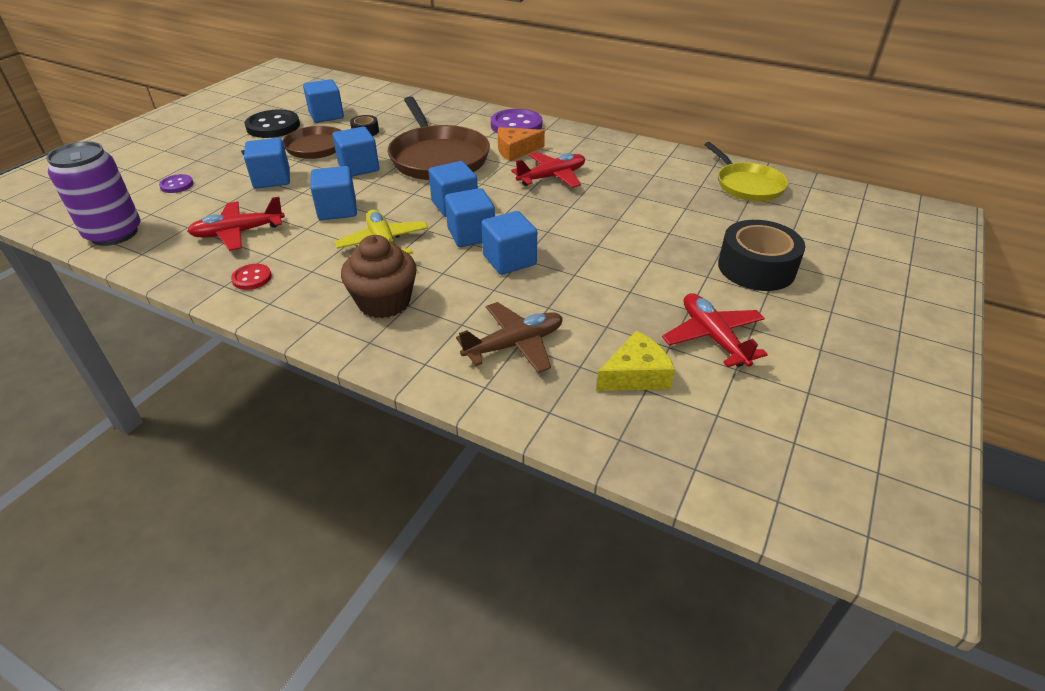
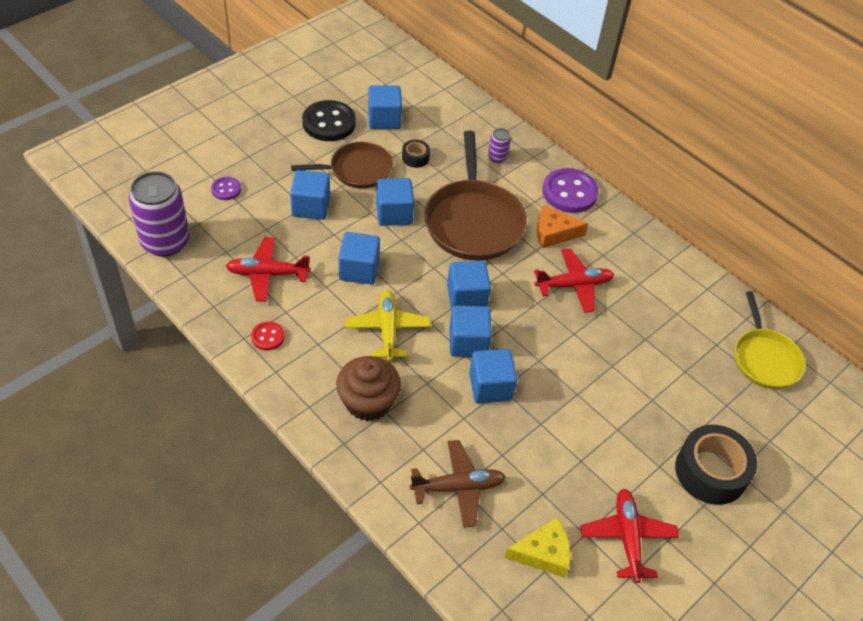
camera: 15 degrees right, 10 degrees up
none -> purple can [488,128,511,163]

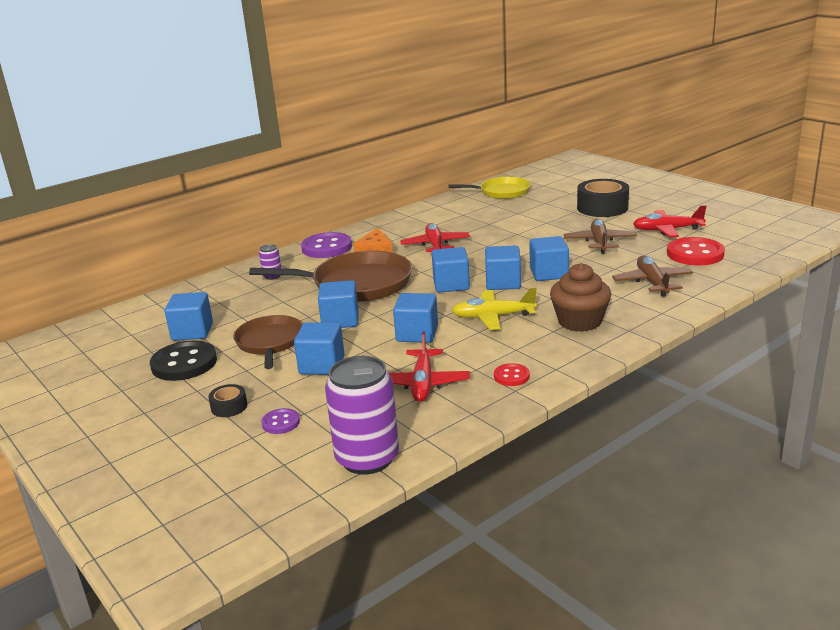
camera: 80 degrees left, 25 degrees down
black tape [402,140,430,168] -> black tape moved to [208,384,247,417]
yellow cheese [505,518,571,578] -> red button [667,237,725,265]
none -> brown plane [564,219,637,254]

